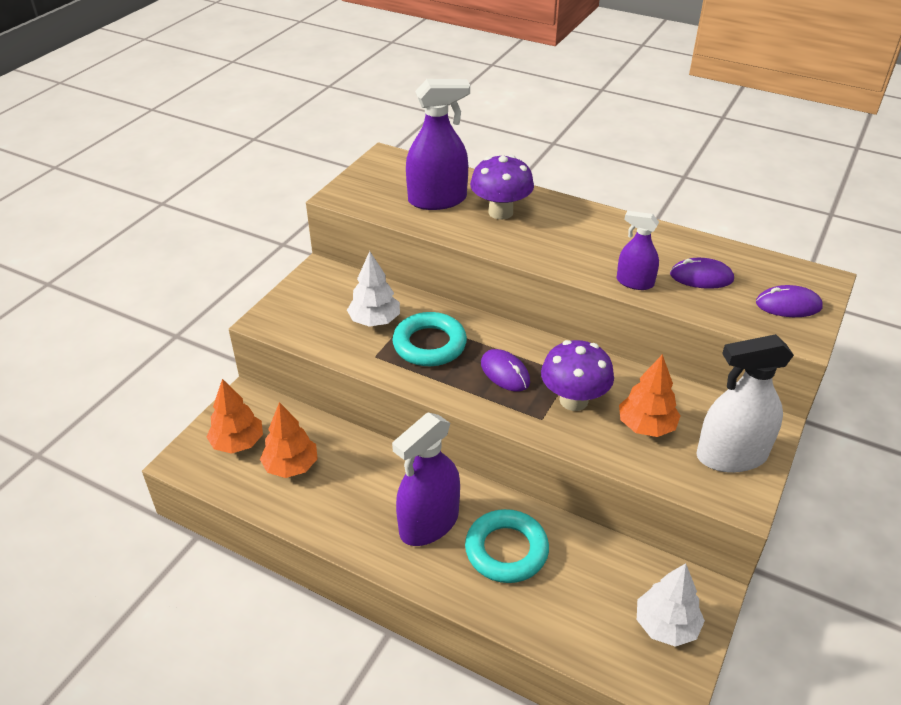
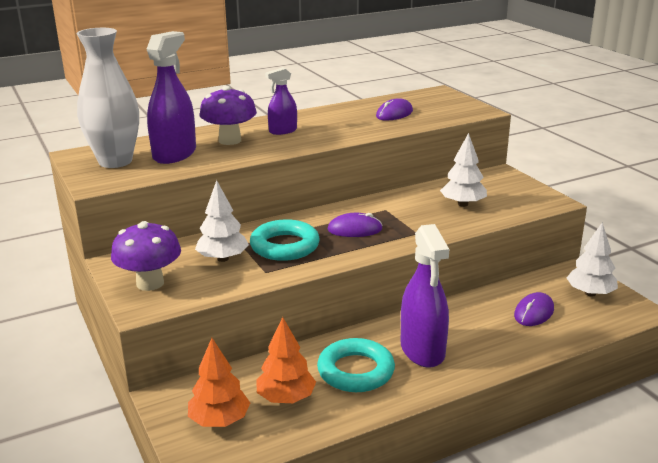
camera: 55 degrees left, 15 degrees down
turquoise ring [465,509,549,583] -> turquoise ring moved to [317,338,395,392]
purple mushroom [541,340,614,411] -> purple mushroom moved to [111,221,181,291]
purple spray bottle [617,211,659,290] -> purple spray bottle moved to [265,67,297,135]
orange tree [619,354,681,437] -> white tree [440,133,487,207]
white spray bottle [696,334,794,473] -> none
purple mouse [756,285,823,317] -> purple mouse moved to [514,292,554,326]
none -> white vase [77,28,139,168]

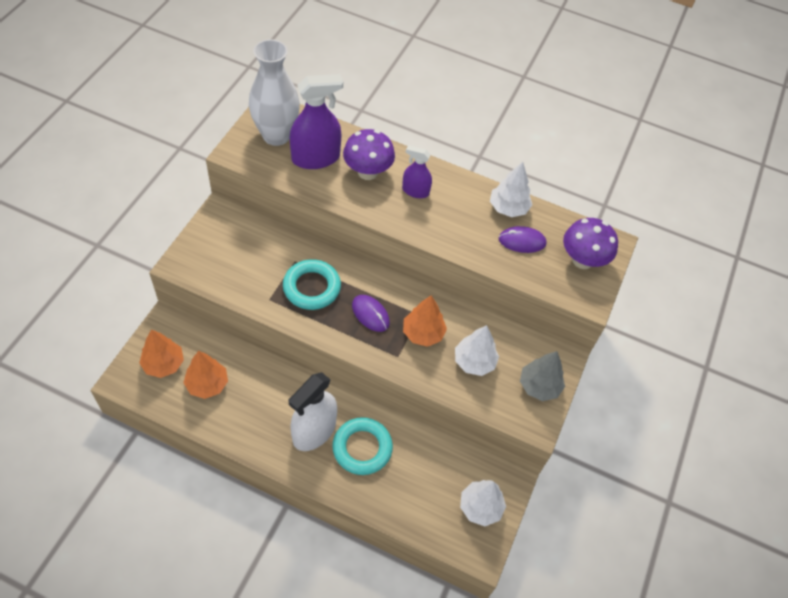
camera: 45 degrees right, 30 degrees up
purple mushroom [111,221,181,291] -> purple mushroom moved to [563,218,618,269]
white tree [195,180,249,262] -> white tree moved to [490,162,532,217]
turquoise ring [317,338,395,392] -> turquoise ring moved to [332,417,393,475]
purple spray bottle [401,224,449,368] -> white spray bottle [289,372,337,451]
purple mouse [514,292,554,326] -> none
none -> orange tree [403,296,447,347]
none -> grey tree [520,351,565,401]

